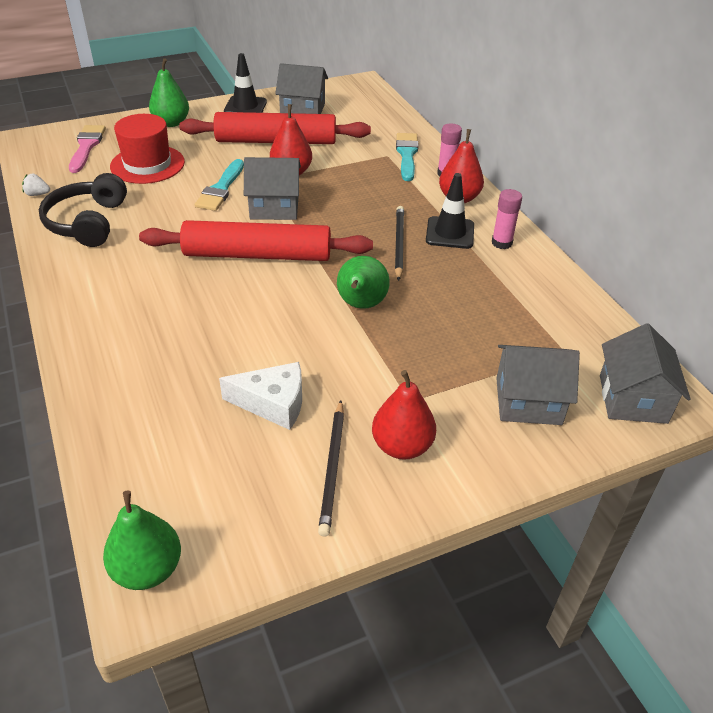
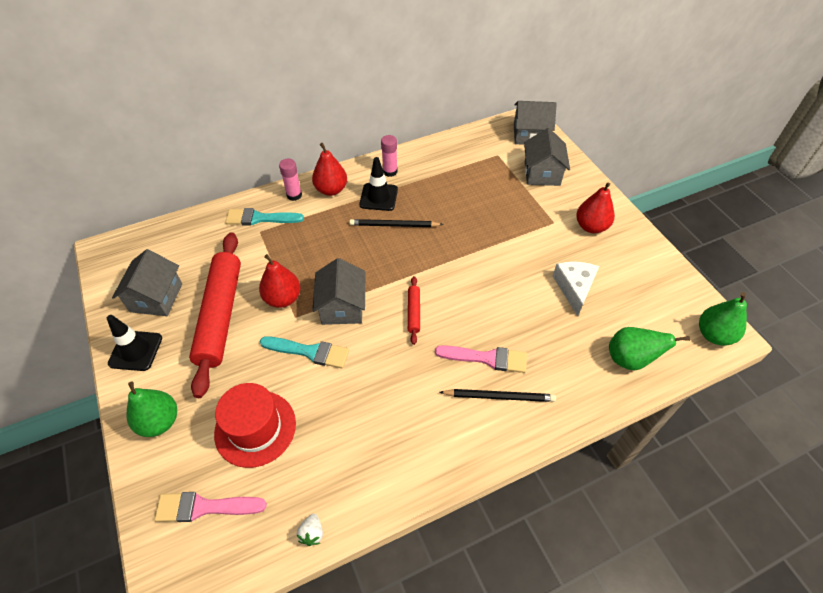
camera: 90 degrees left, 10 degrees up
black headphones [39,173,127,247] -> none
red rolling pin [139,220,373,261] -> red rolling pin [408,276,420,345], size x0.42
black pencil [318,400,344,537] -> black pencil moved to [439,389,556,402]
green pear [337,256,390,309] -> green pear moved to [609,327,690,371]
none -> pink brush [435,345,527,373]

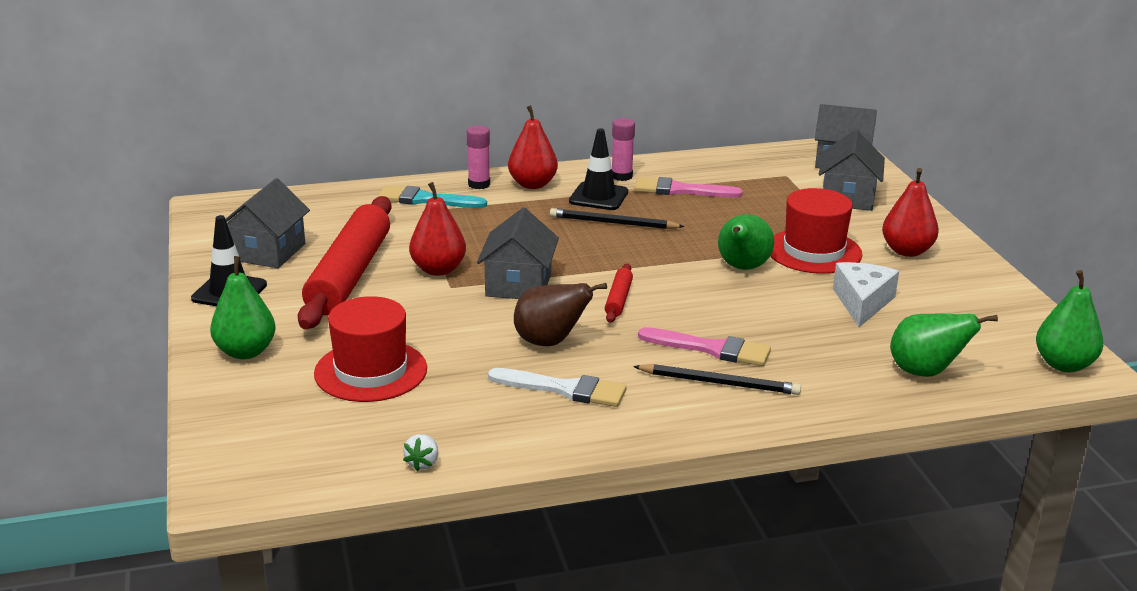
camera: 10 degrees right, 25 degrees down
pink brush [154,492,267,522] -> pink brush moved to [634,177,743,198]
turquoise brush [260,336,349,368] -> none
none -> white brush [488,368,627,407]
none -> brown pear [514,283,607,346]
none -> green pear [718,214,775,270]
none -> red hat [770,188,862,274]

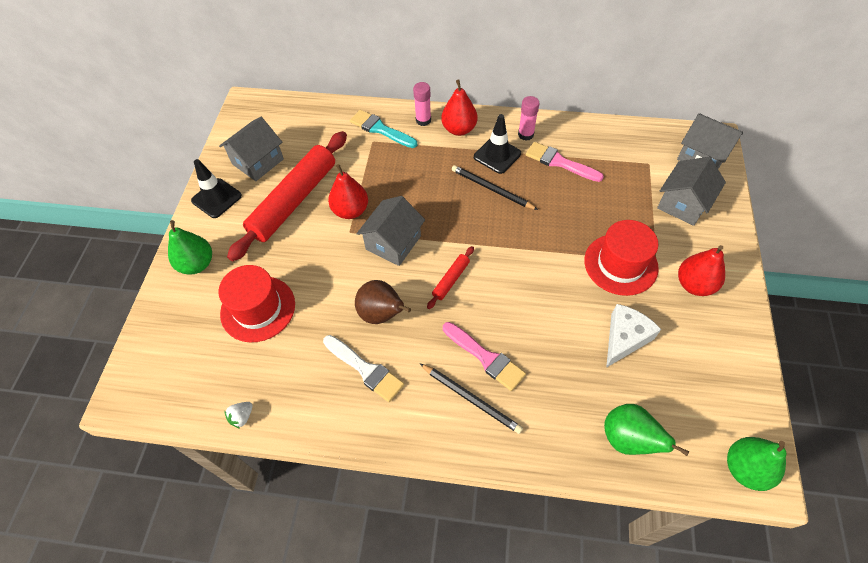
camera: 25 degrees right, 30 degrees up
green pear [718,214,775,270] -> none

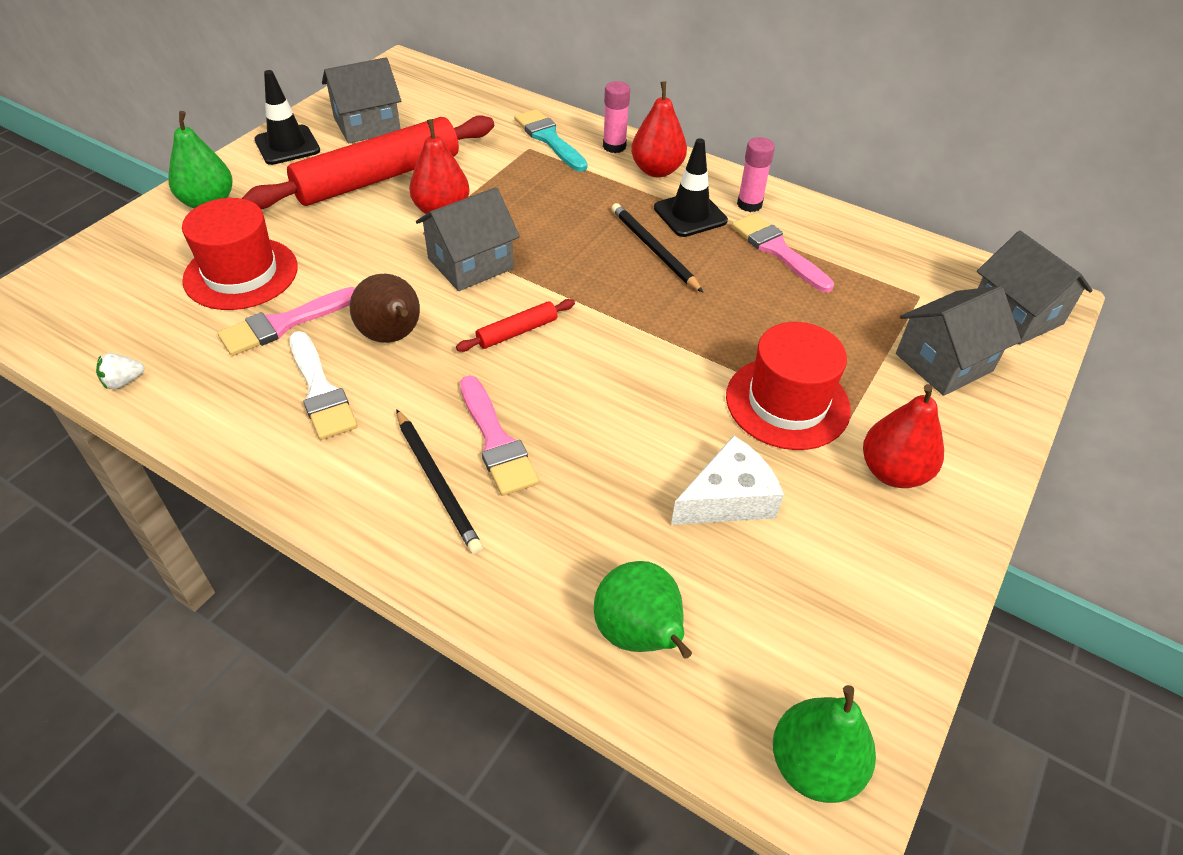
camera: 20 degrees right, 10 degrees down
none -> pink brush [217,287,355,356]

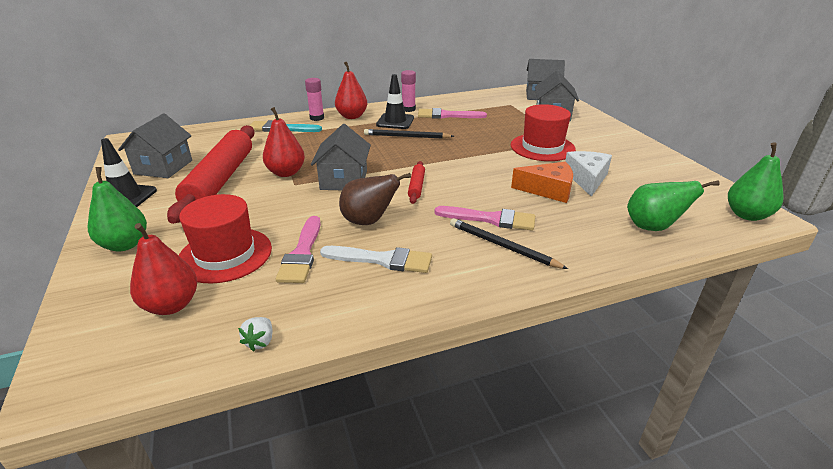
camera: 50 degrees left, 15 degrees down
black pencil [396,409,483,554] -> black pencil turned 150 degrees counterclockwise [450,218,568,269]
red pear [863,384,944,488] -> red pear moved to [130,223,197,315]
none -> orange cheese [511,162,573,203]

